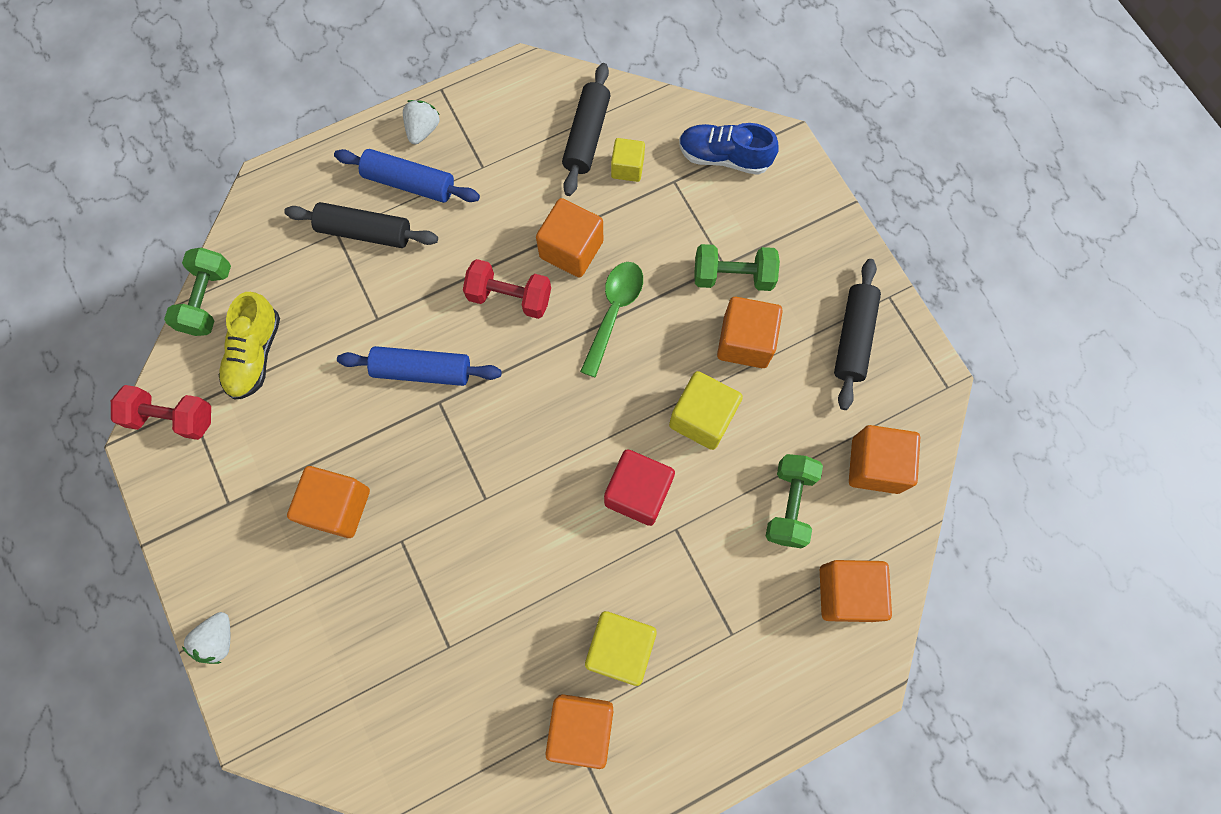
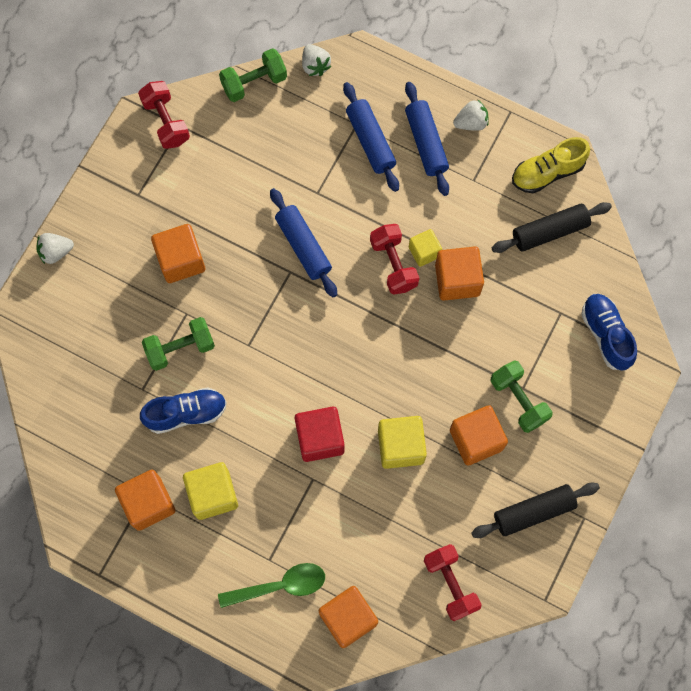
camera: 55 degrees right, 0 degrees up
yellow shoe [219,292,280,400] -> yellow shoe moved to [512,137,590,193]
black rolling pin [284,202,438,248] -> blue rolling pin [343,82,399,192]
green spoon [580,262,643,378] -> green spoon moved to [218,563,325,608]
yellow cube [611,138,645,182] -> yellow cube moved to [409,229,442,267]
green dumbbell [766,454,823,549] -> green dumbbell moved to [142,317,215,371]
orange cube [849,425,920,494] -> red dumbbell [424,544,482,621]
none -> blue shoe [140,387,227,434]
none -> white strawberry [302,44,331,76]

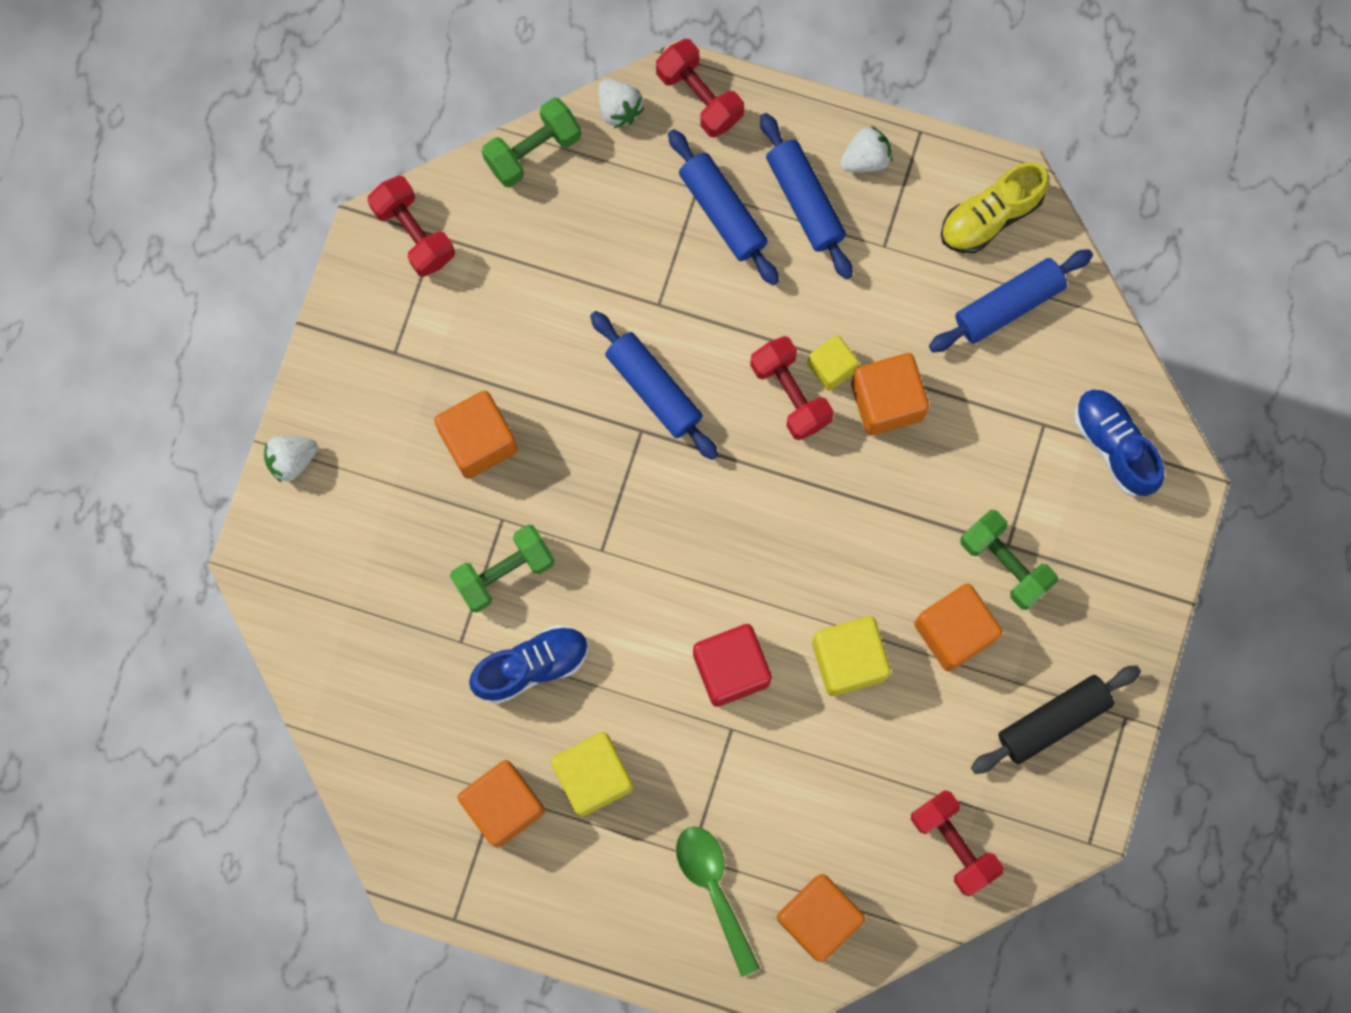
camera: 10 degrees left, 5 degrees up
green spoon [218,563,325,608] -> green spoon turned 90 degrees counterclockwise [676,826,760,977]
black rolling pin [492,202,612,253] -> blue rolling pin [929,249,1093,352]
none -> red dumbbell [656,39,744,137]

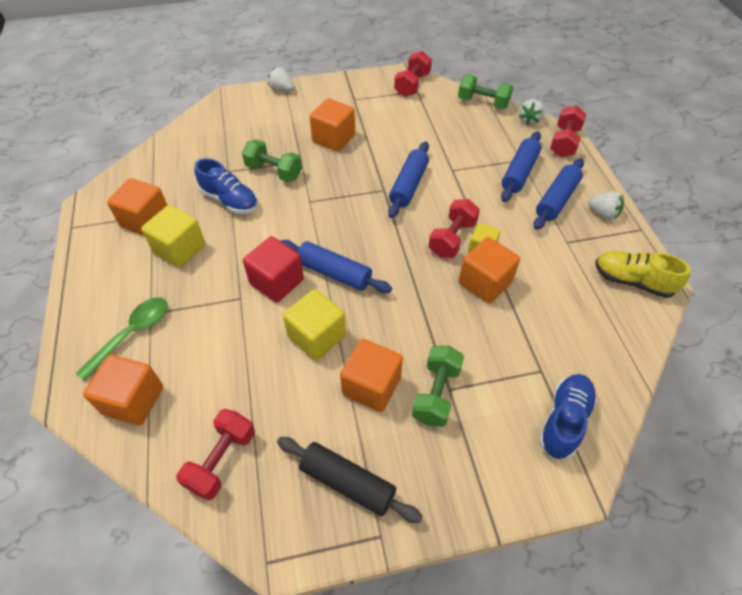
camera: 60 degrees right, 25 degrees down
blue rolling pin [929,249,1093,352] -> blue rolling pin moved to [281,240,392,293]

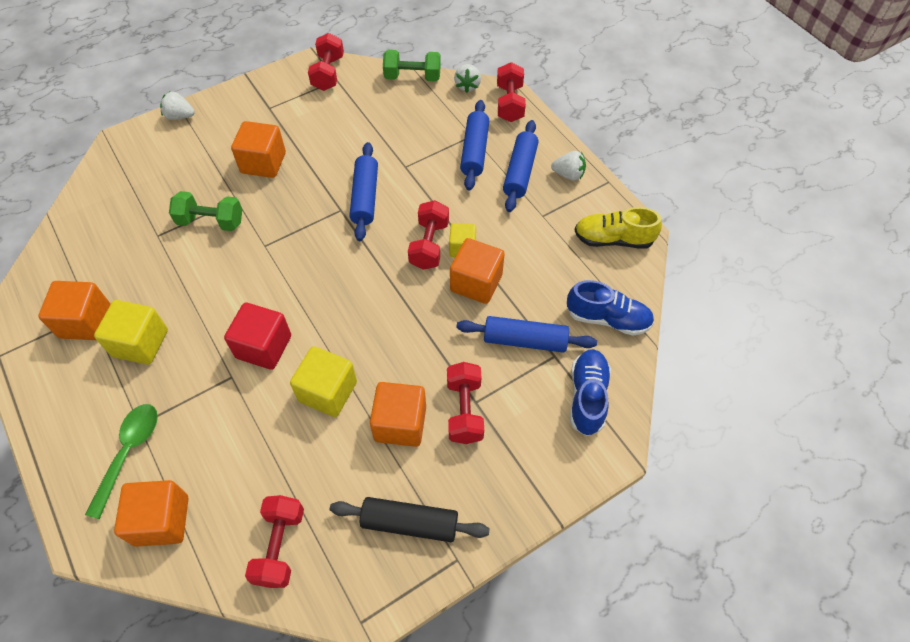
camera: 20 degrees left, 5 degrees up
blue shoe [195,158,258,214] -> blue shoe moved to [567,280,654,336]
blue rolling pin [281,240,392,293] -> blue rolling pin moved to [456,316,597,353]
green dumbbell [412,346,464,427] -> red dumbbell [447,362,484,444]

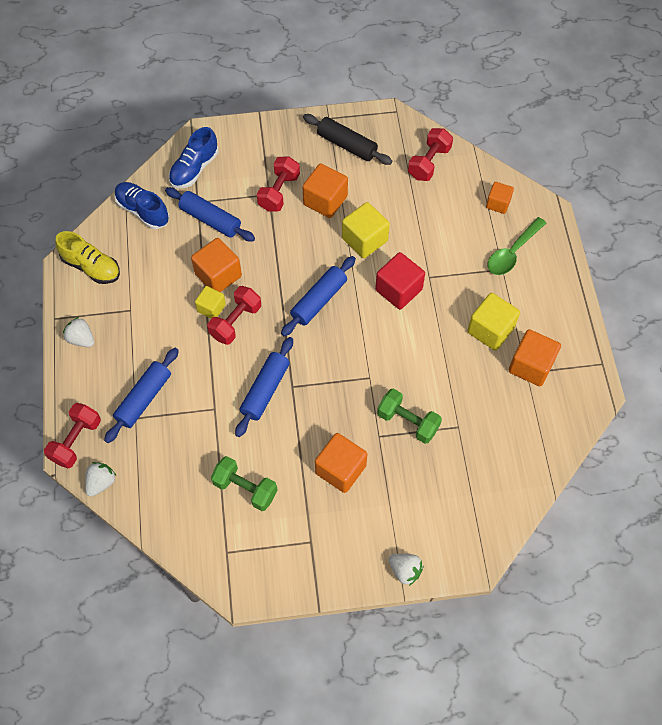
camera: 155 degrees left, 5 degrees up
orange cube [114,480,189,547] -> orange cube [486,182,514,214], size x0.62
red dumbbell [308,33,344,91] -> none
green dumbbell [383,50,441,82] -> green dumbbell moved to [211,456,277,511]
blue rolling pin [503,120,539,212] -> blue rolling pin moved to [281,256,356,336]

